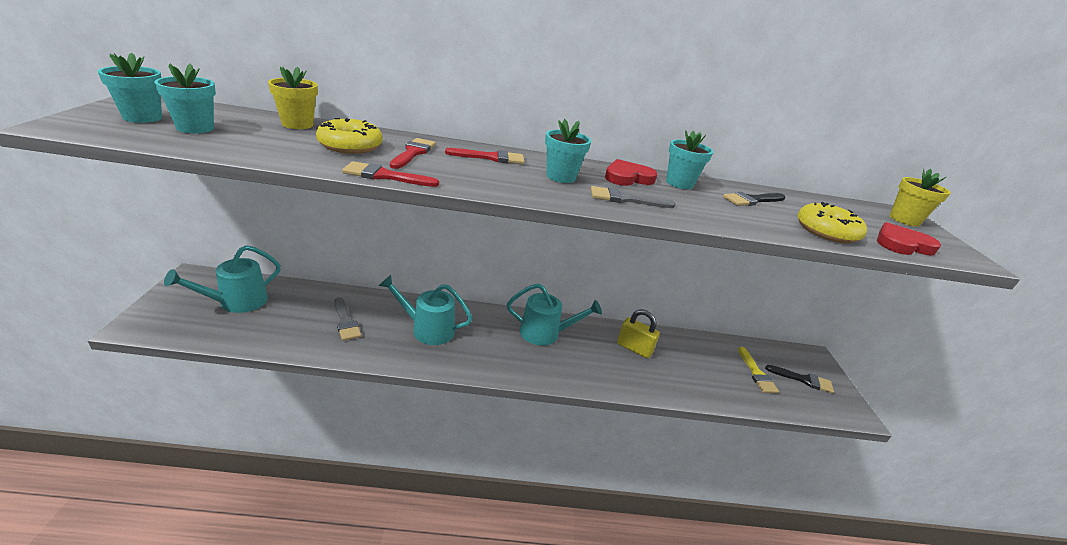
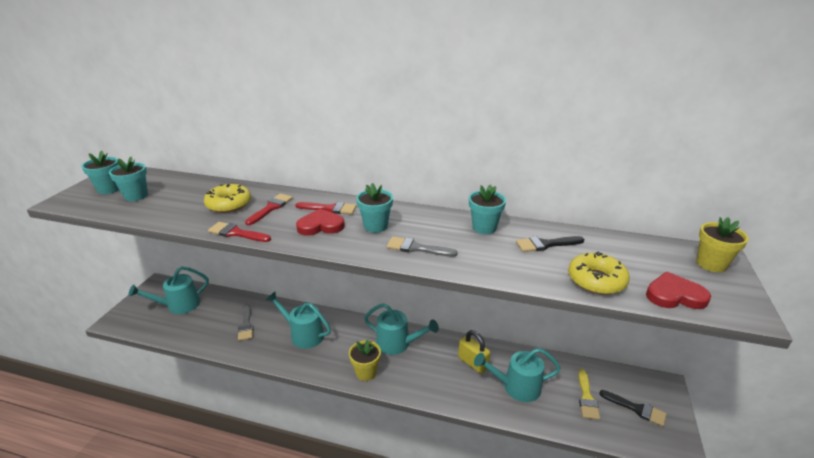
camera: 20 degrees right, 0 degrees up
yellow flower pot [268,66,318,129] -> yellow flower pot moved to [349,339,381,381]
red heart [605,159,657,186] -> red heart moved to [296,209,345,236]
none -> turquoise watering can [474,348,561,402]

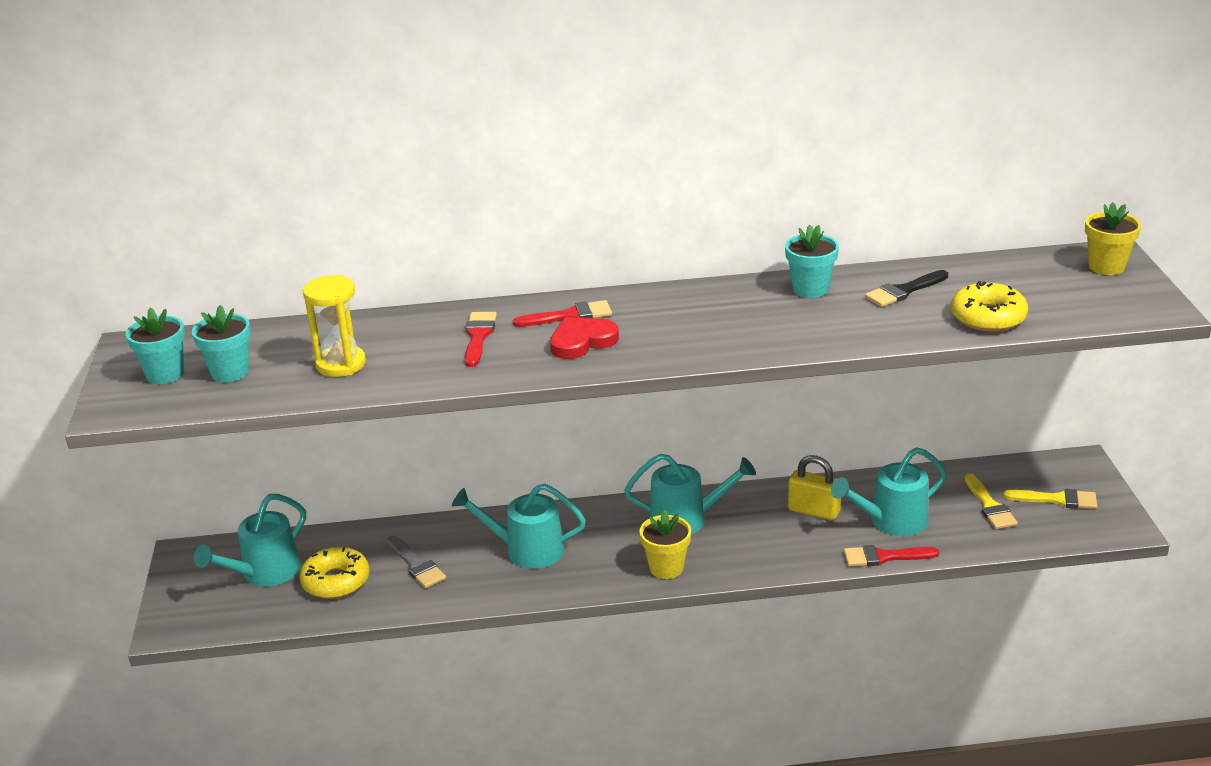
camera: 20 degrees left, 0 degrees up
yellow donut [204,184,251,213] -> yellow donut moved to [300,547,369,599]
red brush [208,222,271,242] -> red brush moved to [844,545,939,566]
turquoise flower pot [356,183,393,233] -> none
grey brush [387,237,458,257] -> none
black brush [599,390,666,426] -> yellow brush [1003,489,1097,509]
red heart [646,272,711,309] -> none
none -> yellow hourglass [303,275,366,377]

